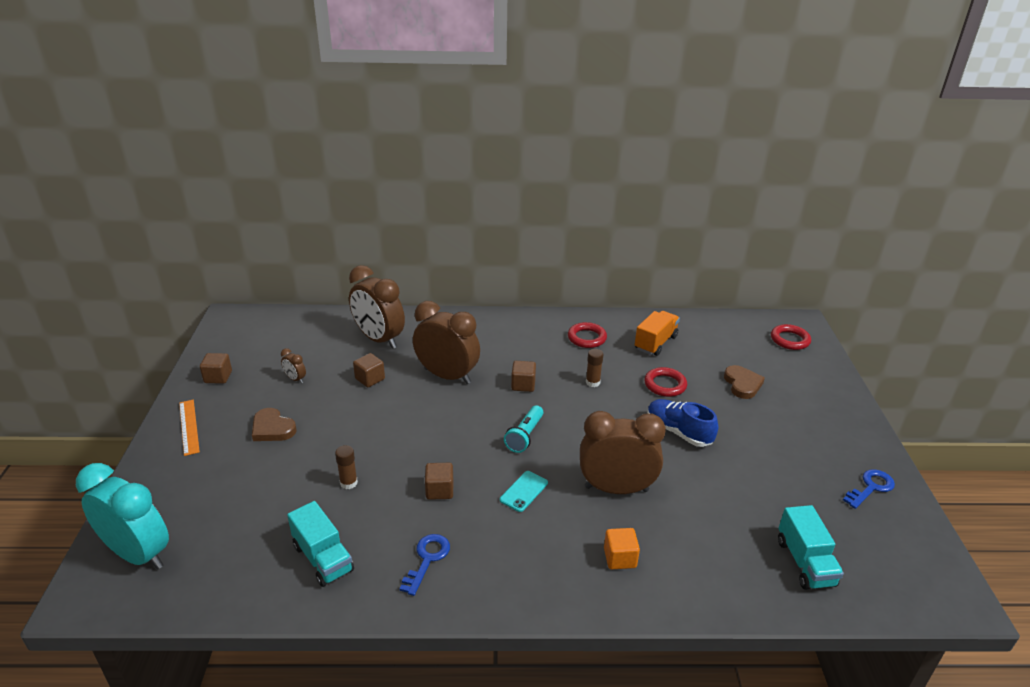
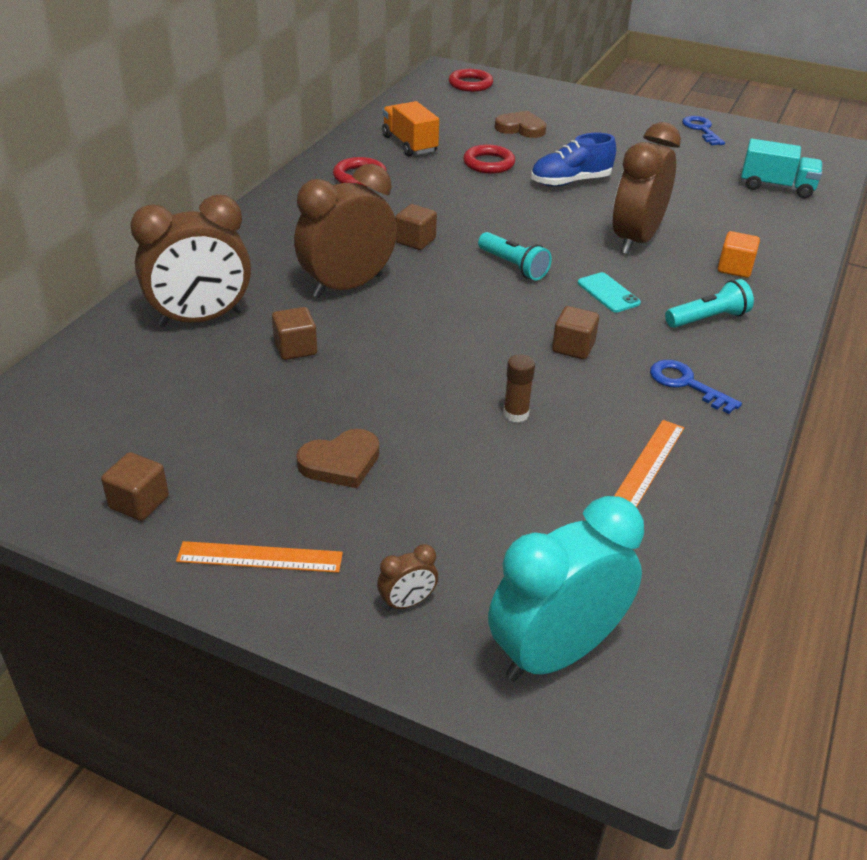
camera: 65 degrees left, 5 degrees up
brown clock [281,348,306,383] -> brown clock moved to [377,544,438,611]
turquoise truck [287,501,354,587] -> orange ruler [614,420,684,507]
brown glue stick [586,349,604,387] -> none
none -> turquoise flashlight [665,279,754,328]

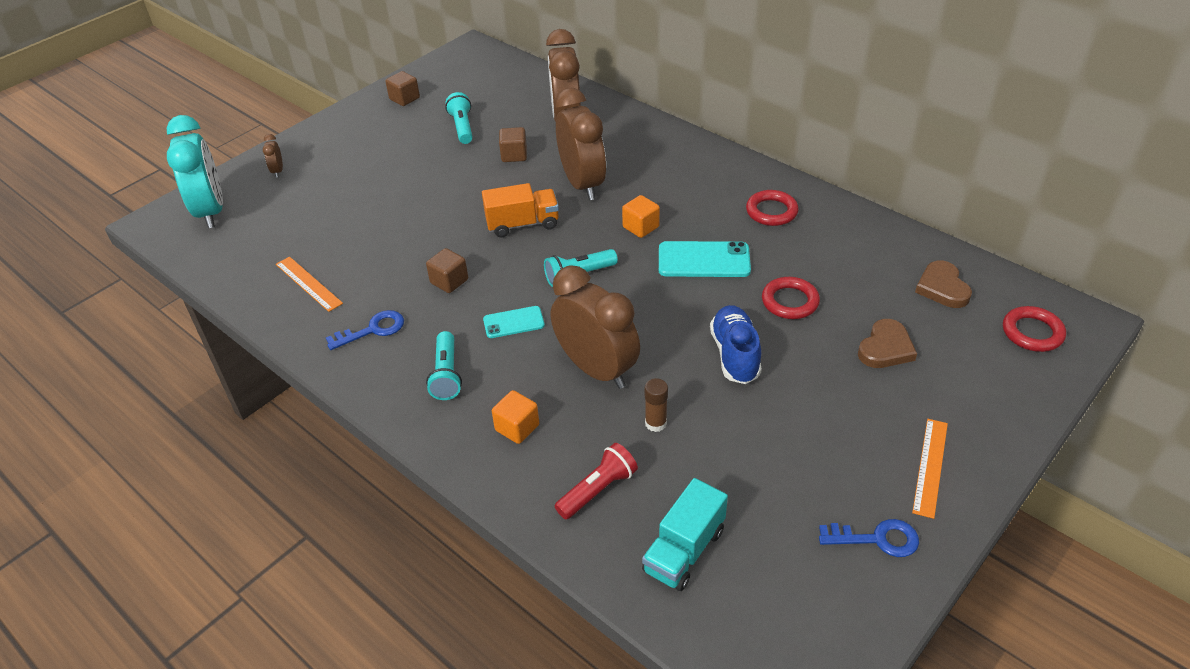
camera: 110 degrees right, 5 degrees up
orange ruler [176,541,343,573] -> orange ruler moved to [912,419,948,519]
brown heart [296,429,379,488] -> brown heart moved to [915,260,972,308]
orange truck [382,101,439,156] -> orange truck moved to [482,183,559,237]
brown cube [395,204,437,250] -> orange cube [622,195,660,238]
brown glue stick [503,354,535,422] -> brown glue stick moved to [645,378,668,432]
none -> turquoise flashlight [445,92,473,144]
none -> red flashlight [555,443,638,519]
none -> turquoise phone [659,241,751,277]

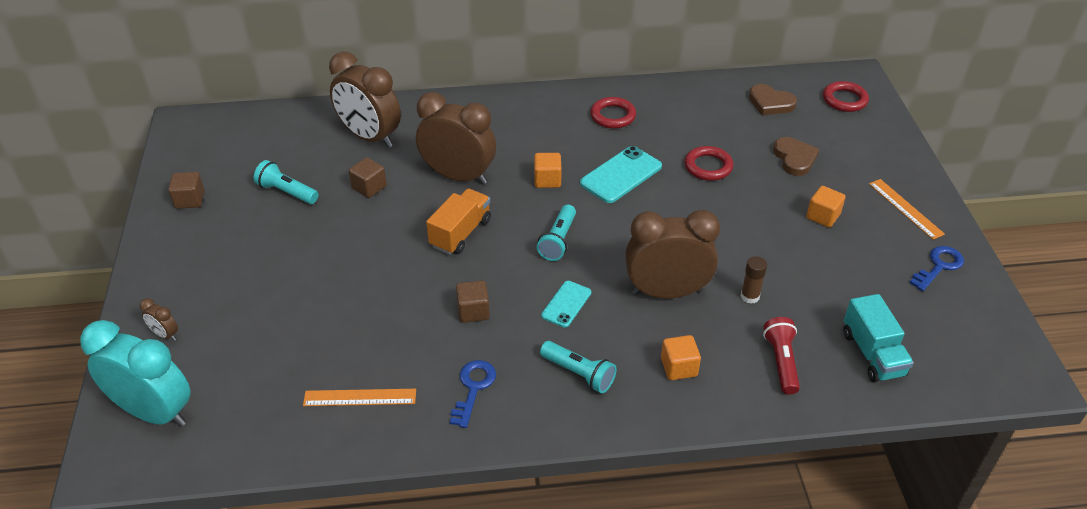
camera: 50 degrees left, 0 degrees up
blue shoe [710,305,762,384] -> none
none -> orange cube [806,186,846,228]

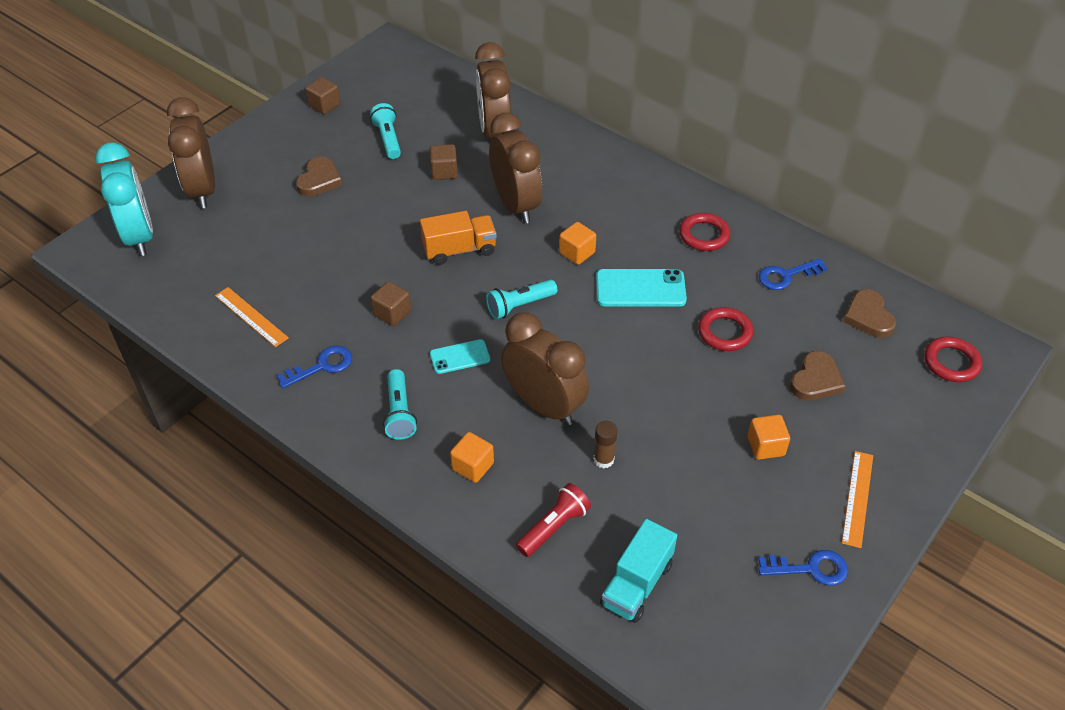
camera: 45 degrees right, 5 degrees up
brown clock [140,298,178,341] -> brown clock [167,97,215,209], size x2.45
none -> brown heart [296,157,342,197]
none -> blue key [759,258,827,290]

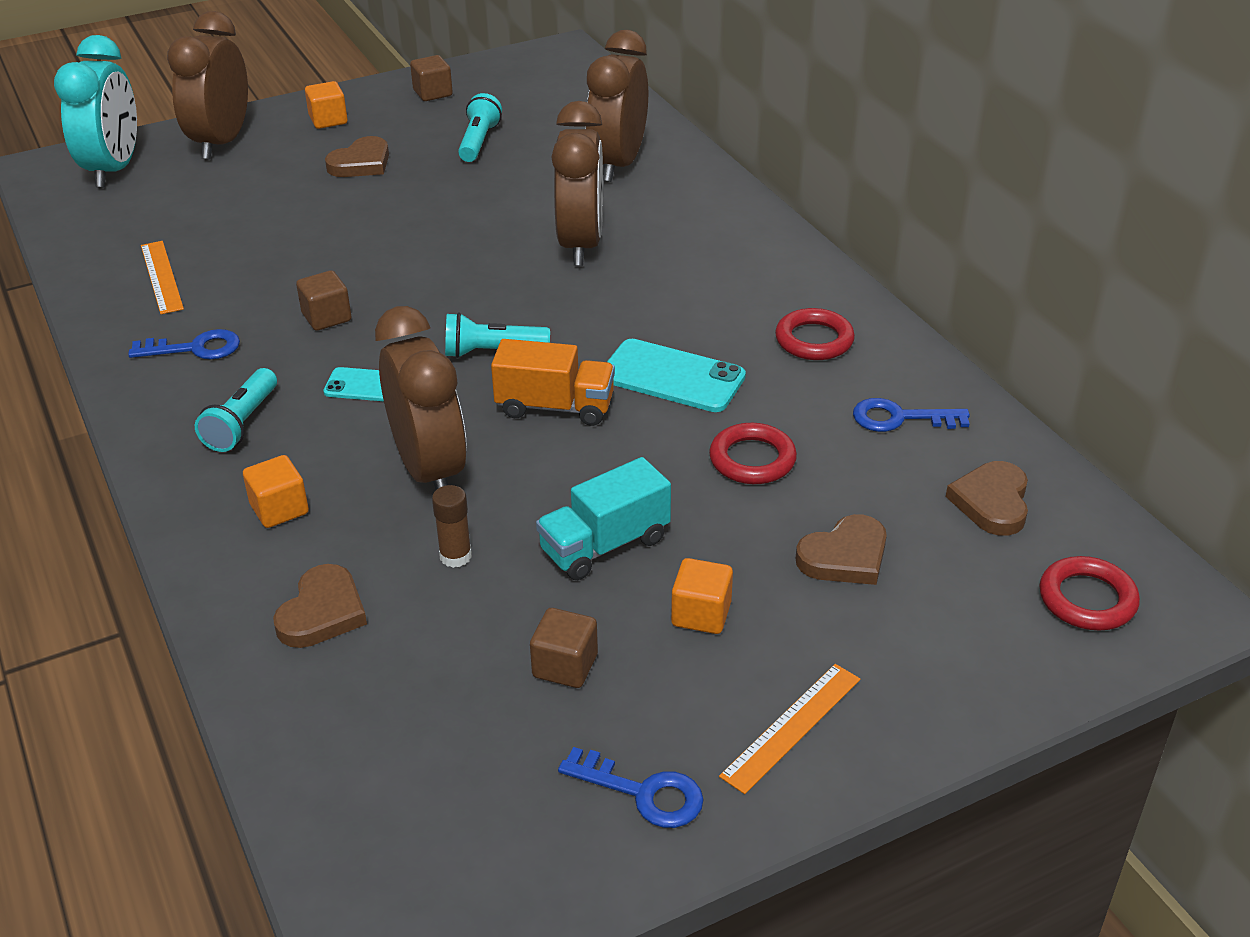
camera: 25 degrees right, 10 degrees down
orange truck [420,211,497,265] -> orange truck moved to [491,339,615,426]
brown cube [430,144,458,180] -> brown cube moved to [530,608,598,688]
red flashlight [516,483,591,557] -> brown heart [273,564,367,648]
orange cube [559,222,596,265] -> orange cube moved to [305,81,348,129]
turquoise truck [600,519,677,623] -> turquoise truck moved to [536,457,671,580]

